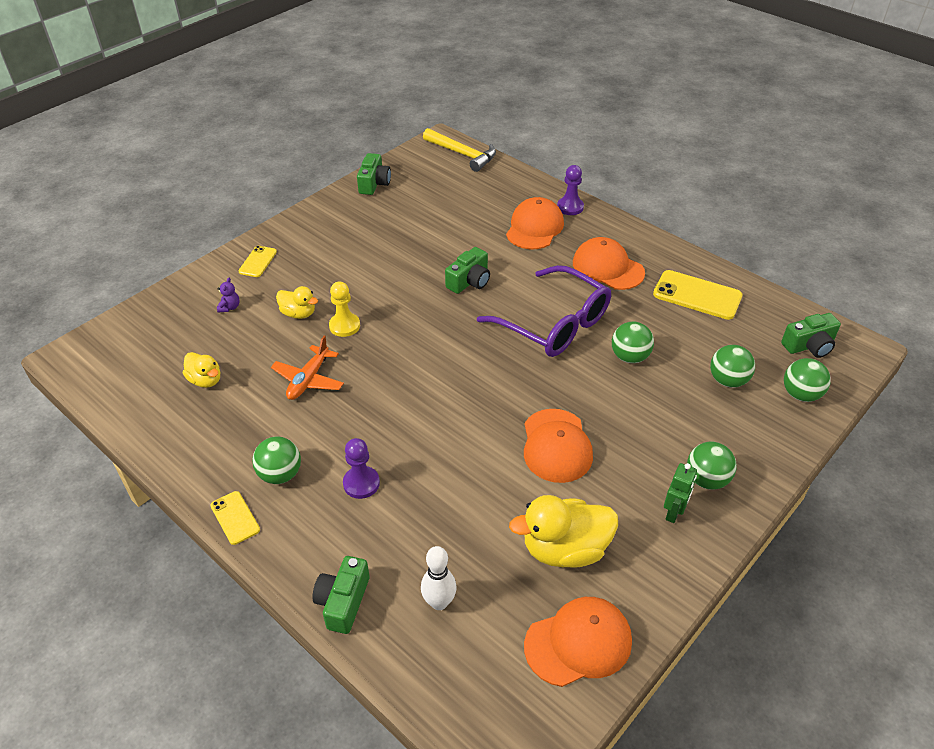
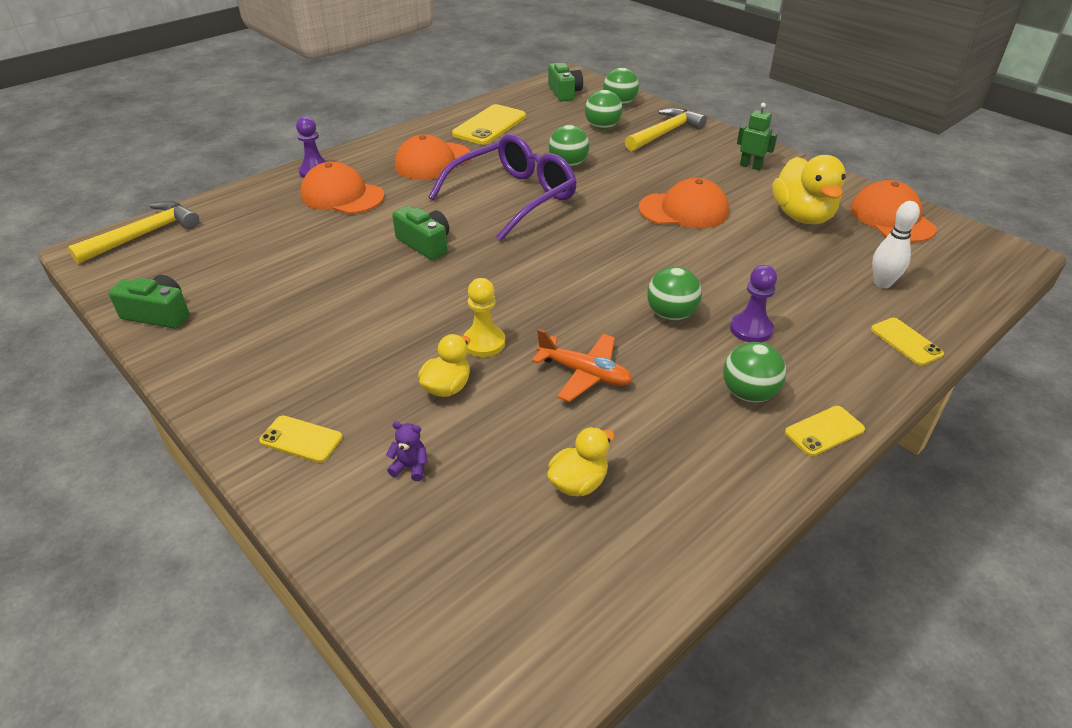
camera: 85 degrees left, 5 degrees down
green camera [313,556,370,634] -> yellow phone [871,318,944,366]
green ball [687,442,737,490] -> green ball moved to [647,267,702,321]
none -> yellow hammer [625,108,707,151]

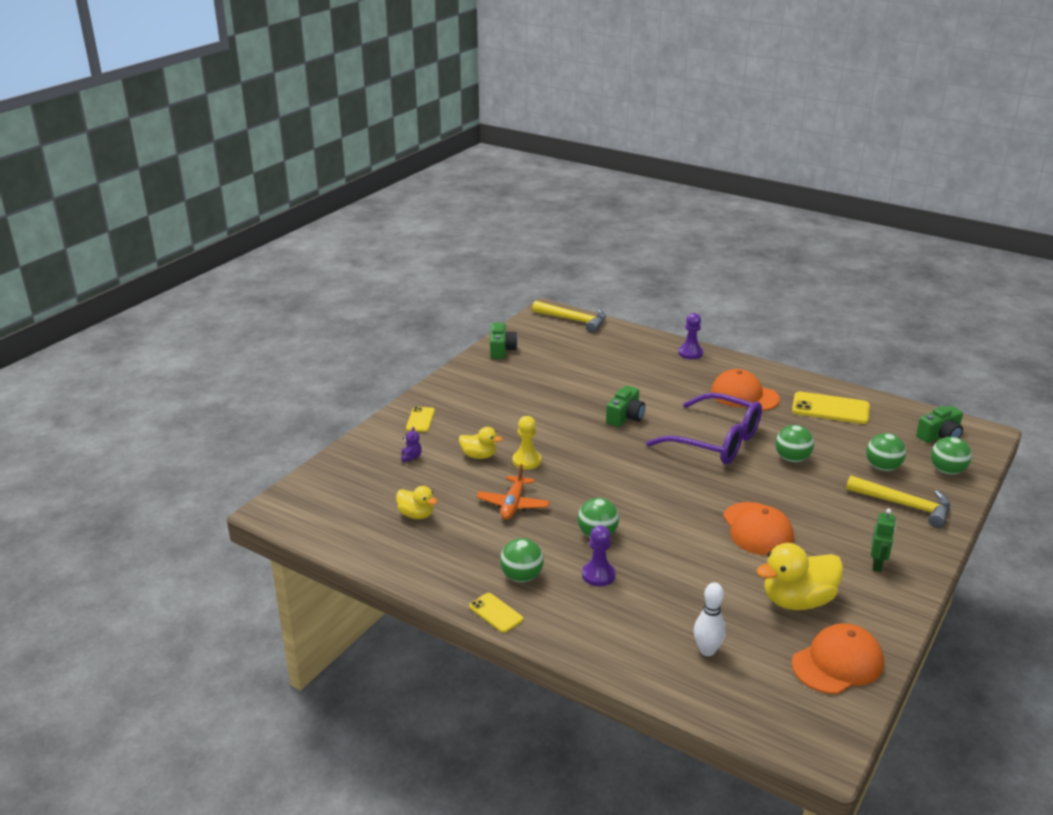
camera: 75 degrees right, 10 degrees down
orange cap [300,162,384,214] -> none
yellow phone [871,318,944,366] -> none

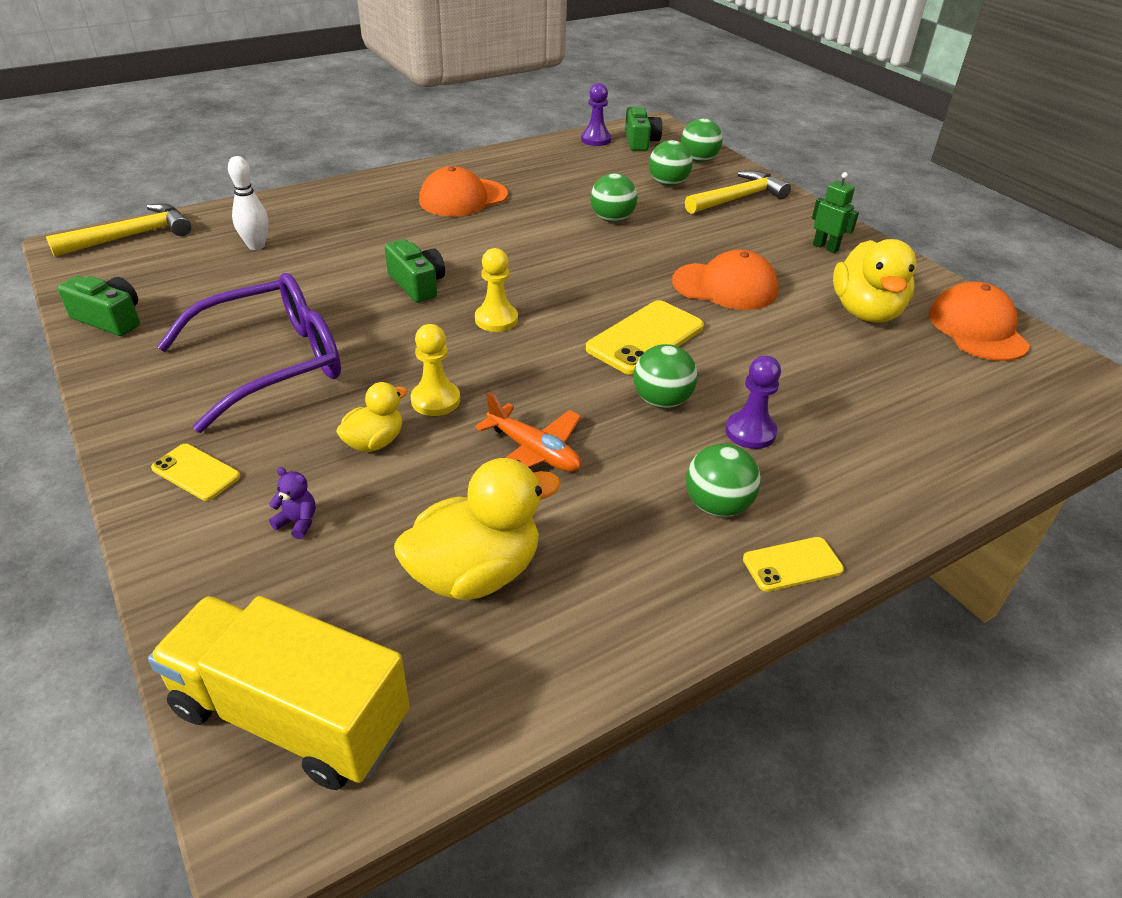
camera: 65 degrees left, 10 degrees up
yellow duck [396,486,438,519] -> yellow duck [394,458,561,600], size x1.77
purple glasses [646,393,762,465] -> purple glasses moved to [157,273,341,433]
purple pawn [678,313,703,359] -> purple pawn moved to [581,83,611,146]
white bowling pin [694,582,726,656] -> white bowling pin moved to [228,156,268,250]
yellow phone [792,392,870,424] -> yellow phone moved to [586,300,704,375]
none -> yellow truck [148,596,410,790]
none -> yellow pawn [475,248,518,332]

